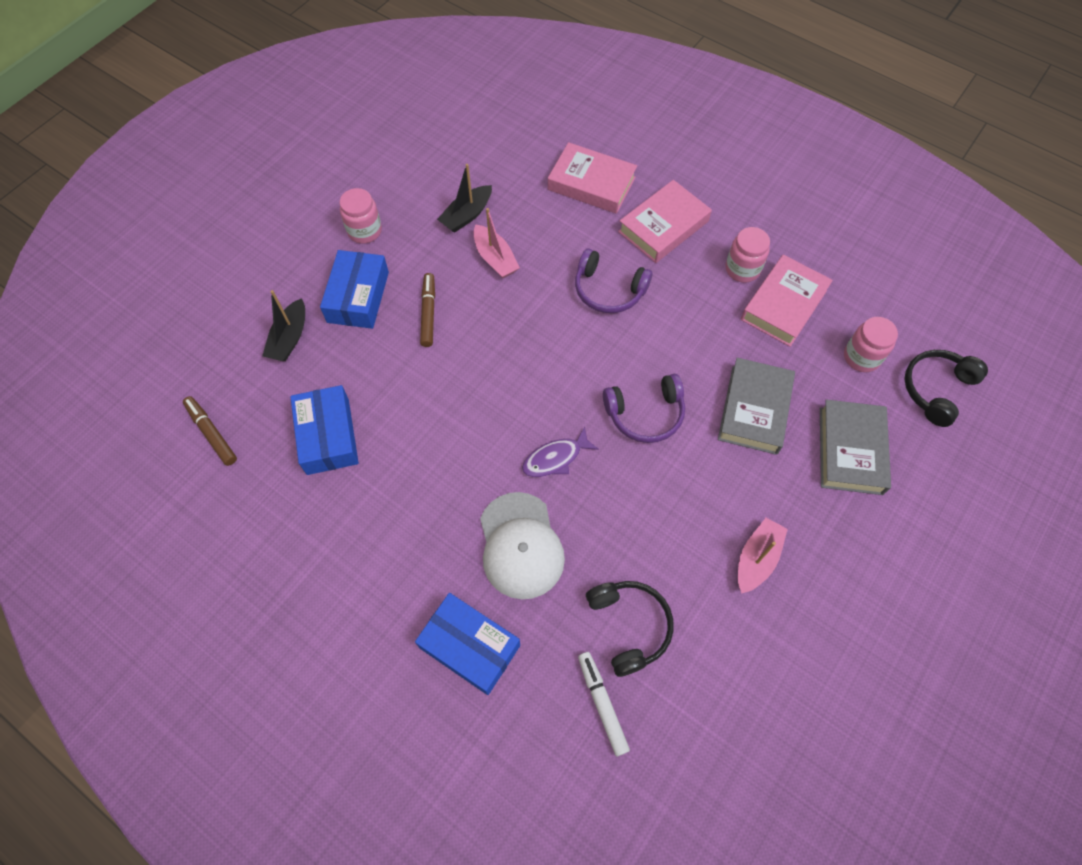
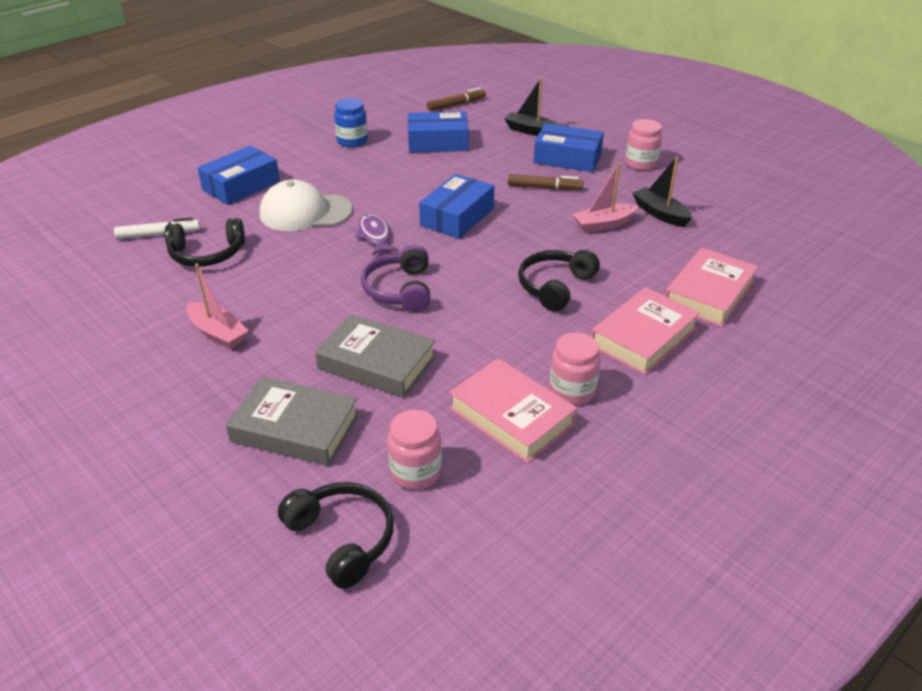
camera: 100 degrees right, 25 degrees down
purple headphones [575,248,652,313] -> black headphones [518,249,600,311]
pink book [618,180,712,263] -> pink book turned 75 degrees clockwise [591,287,700,375]
none -> blue jar [334,98,368,148]
none -> blue box [419,174,494,239]

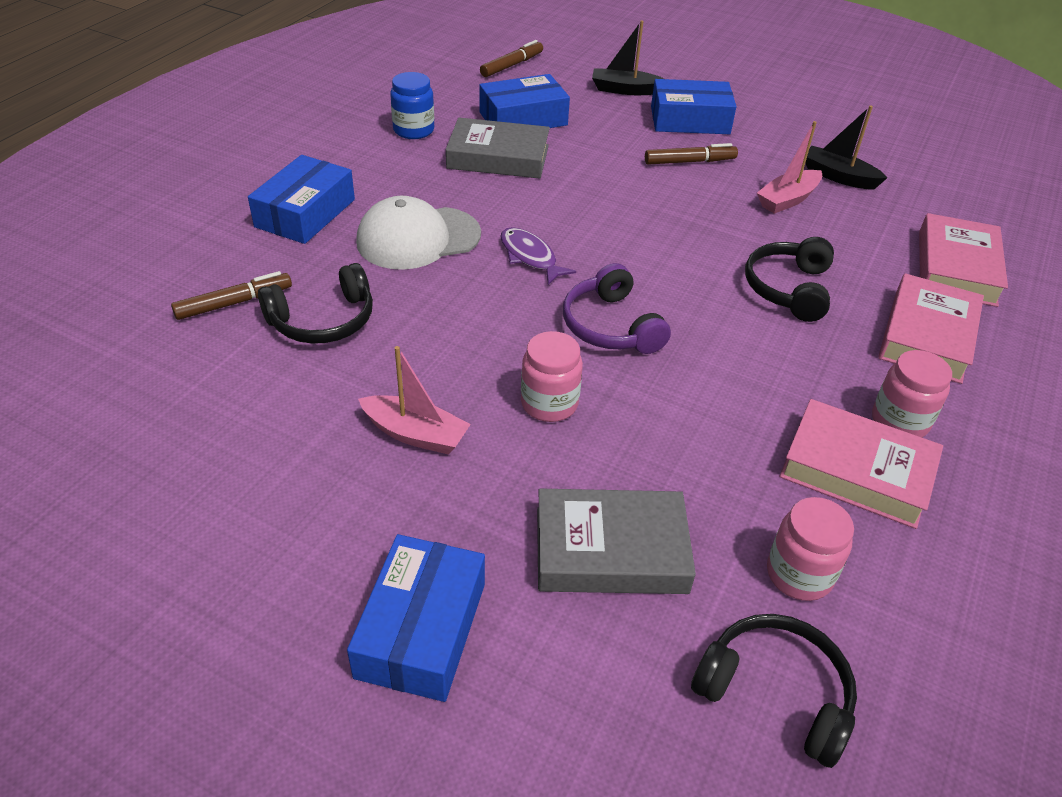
camera: 20 degrees left, 5 degrees up
white marker [114,217,200,239] -> brown marker [171,271,292,320]
grey book [315,314,436,398] -> grey book moved to [446,117,550,179]
blue box [419,174,494,239] -> blue box moved to [347,534,485,702]
pink jar [625,119,662,171] -> pink jar moved to [521,331,583,422]

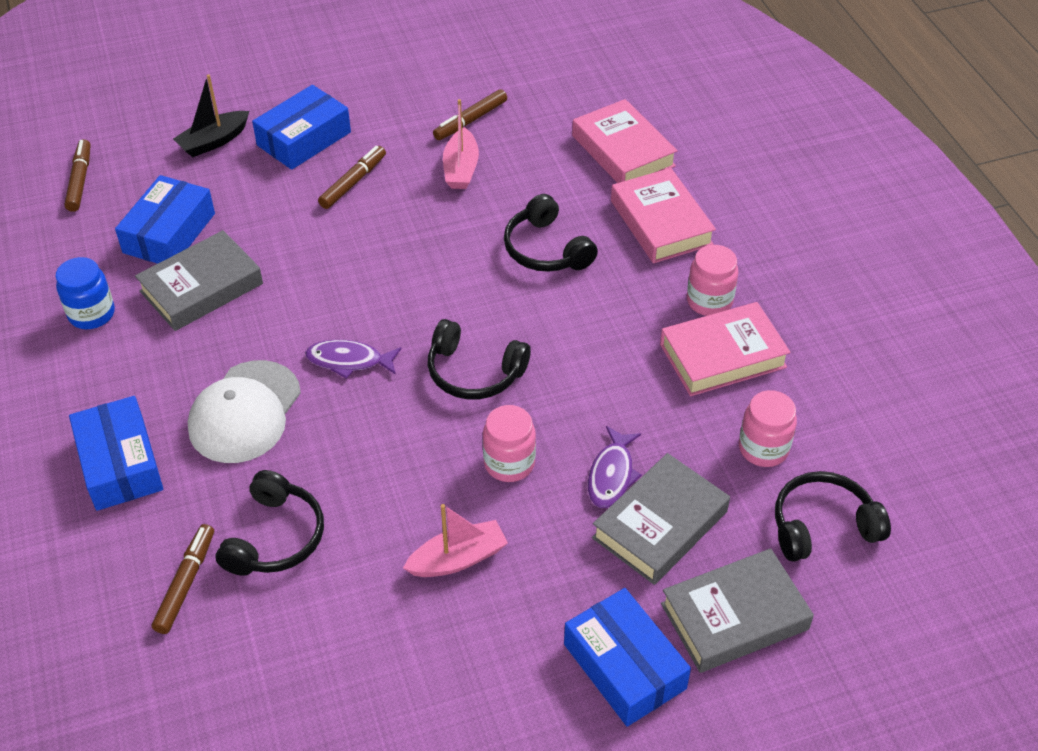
camera: 45 degrees left, 5 degrees up
purple headphones [563,263,671,354] -> black headphones [428,319,531,400]
black boat [805,106,887,189] -> brown marker [433,89,507,140]
none -> purple fish [588,426,642,508]
none -> grey book [661,548,814,673]

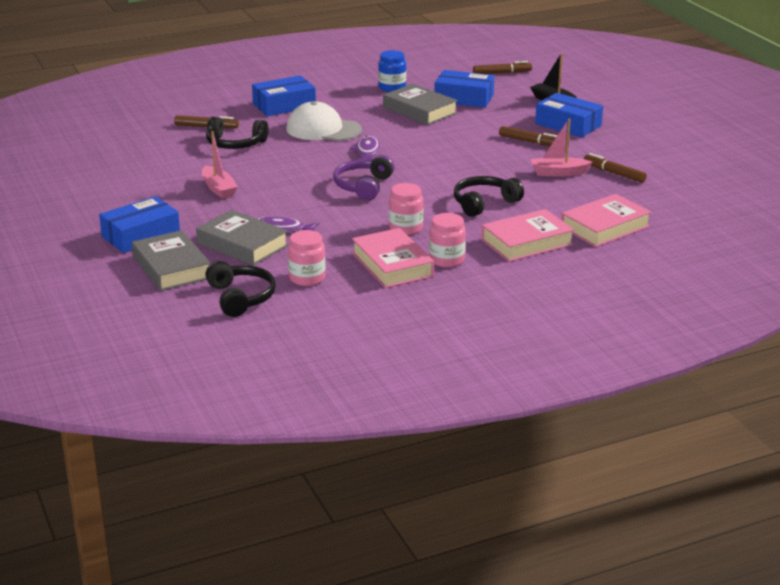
camera: 85 degrees right, 20 degrees down
black headphones [428,319,531,400] -> purple headphones [333,155,394,200]
pink jar [483,405,536,482] -> pink jar moved to [389,183,423,235]

